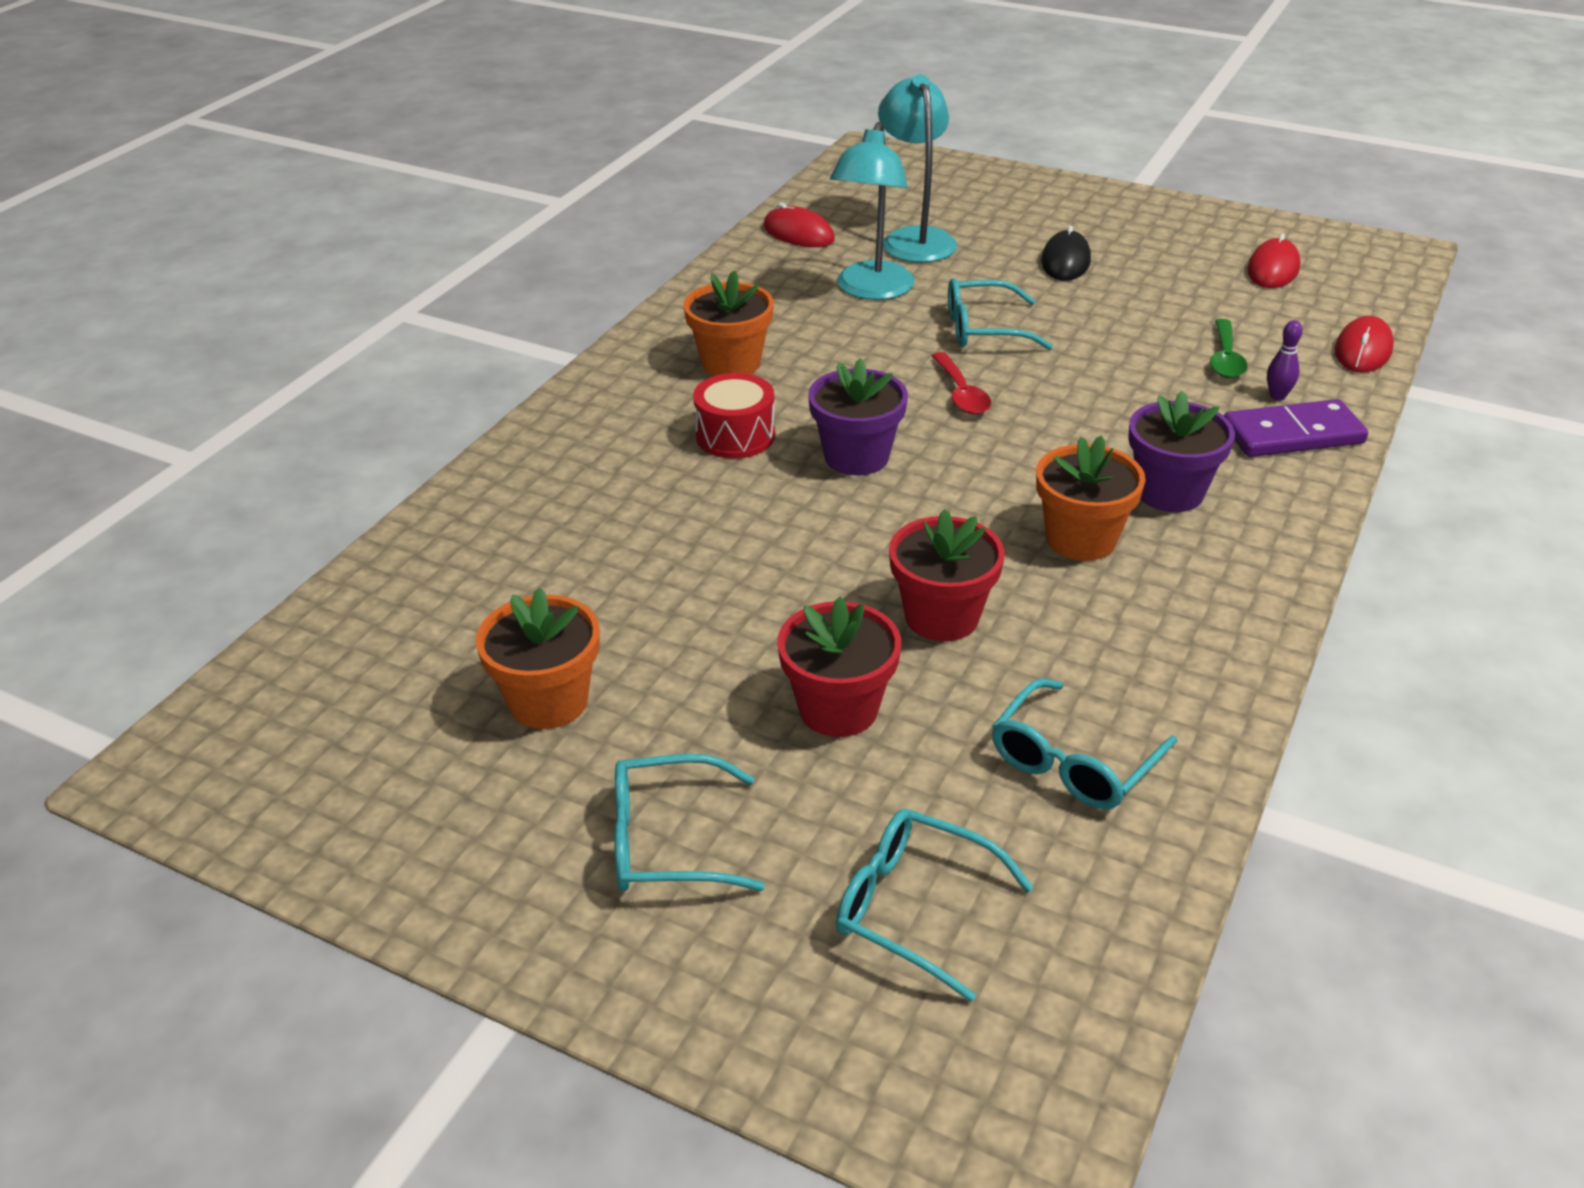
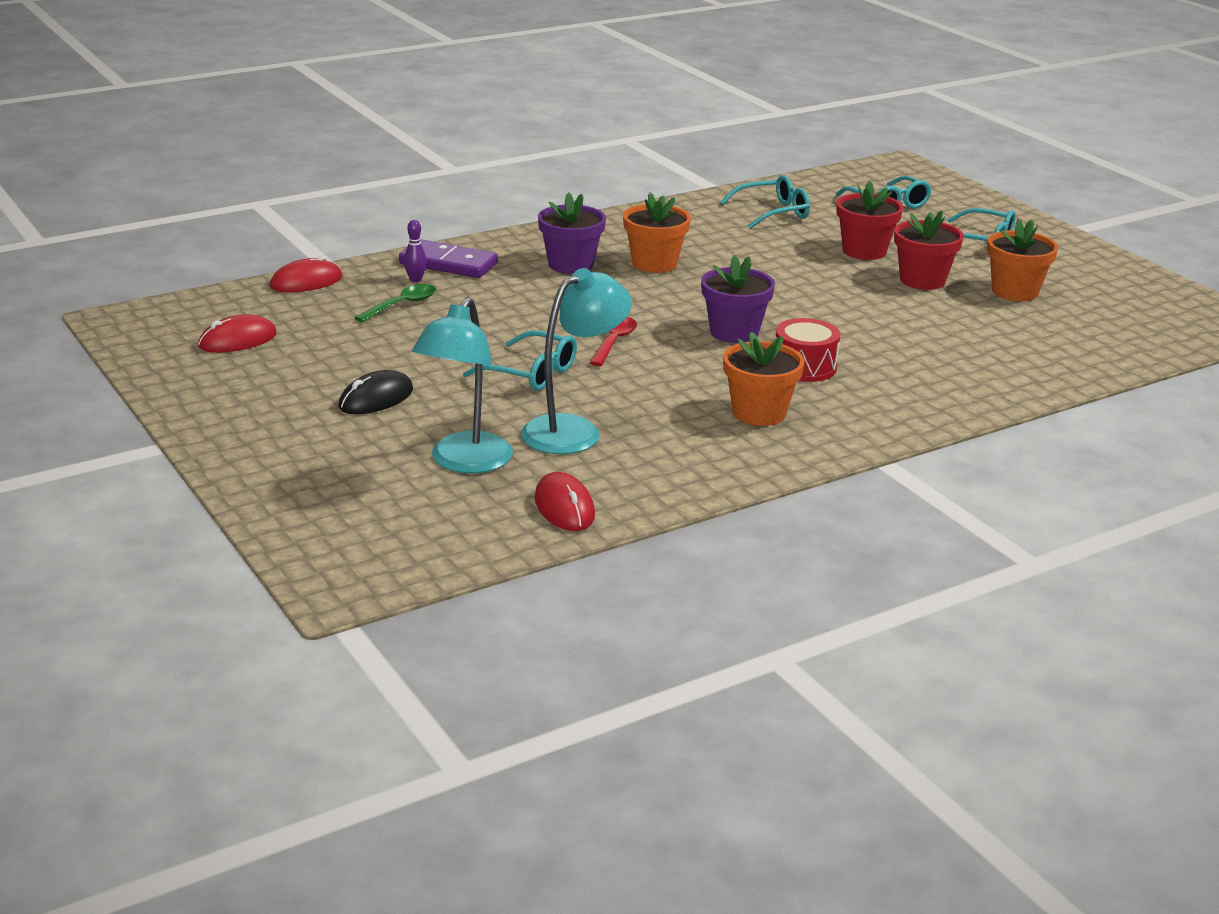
camera: 150 degrees left, 10 degrees down
red flower pot [889,509,1005,641] -> red flower pot moved to [894,211,964,290]

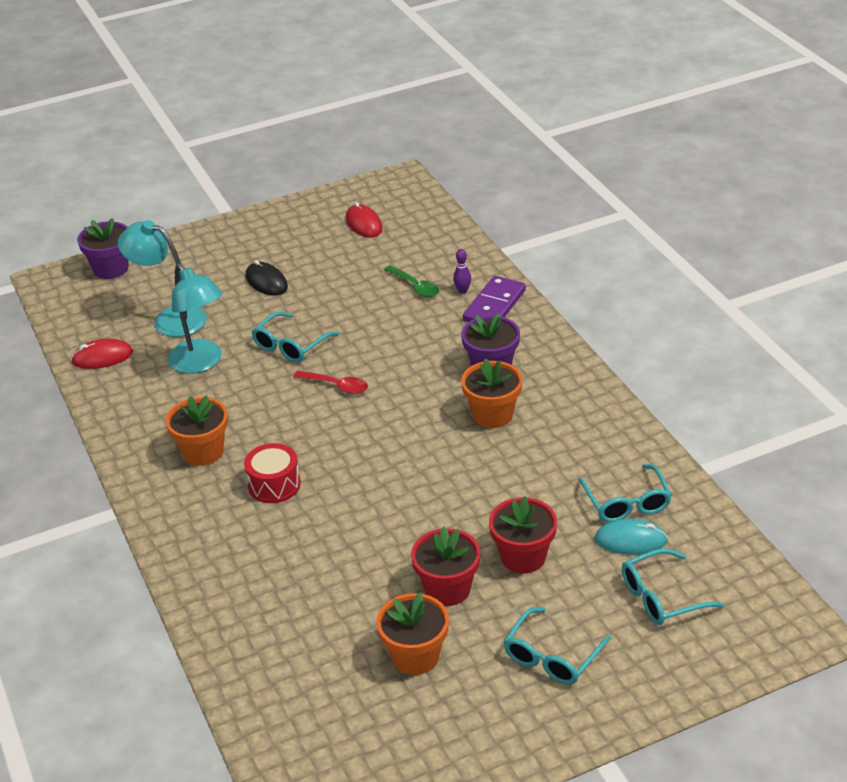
camera: 100 degrees right, 10 degrees up
red mouse [270,255,343,292] -> none
purple flower pot [701,255,775,343] -> purple flower pot moved to [77,218,129,279]
none -> turquoise mouse [594,519,668,555]

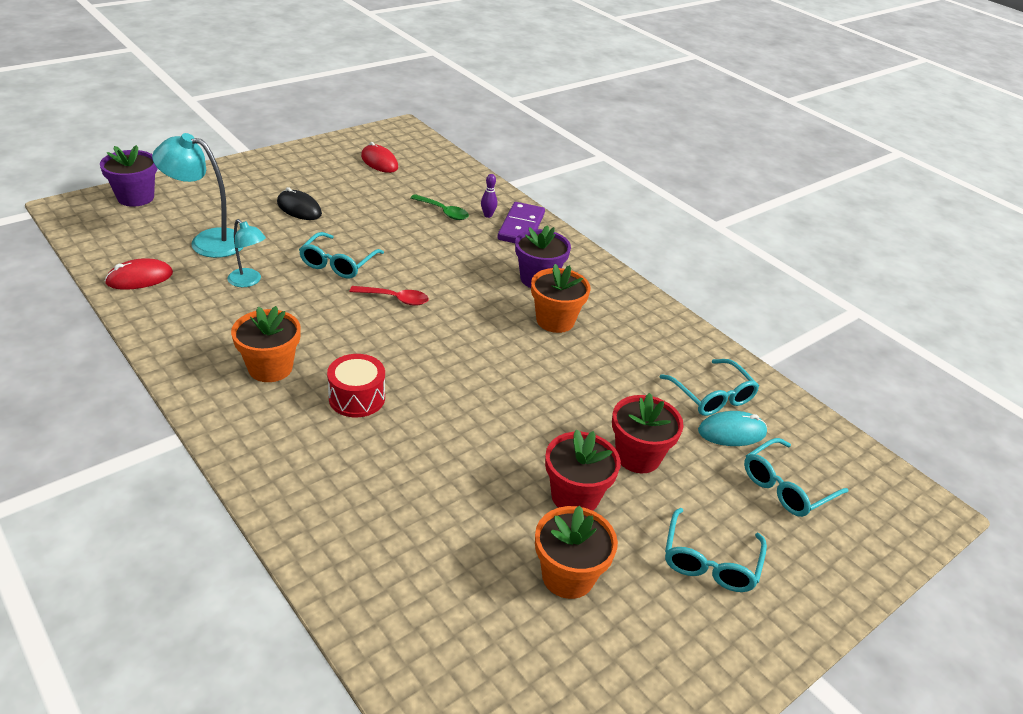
camera: 20 degrees left, 0 degrees up
turquoise lamp [168,263,222,374] -> turquoise lamp [227,219,266,287], size x0.59

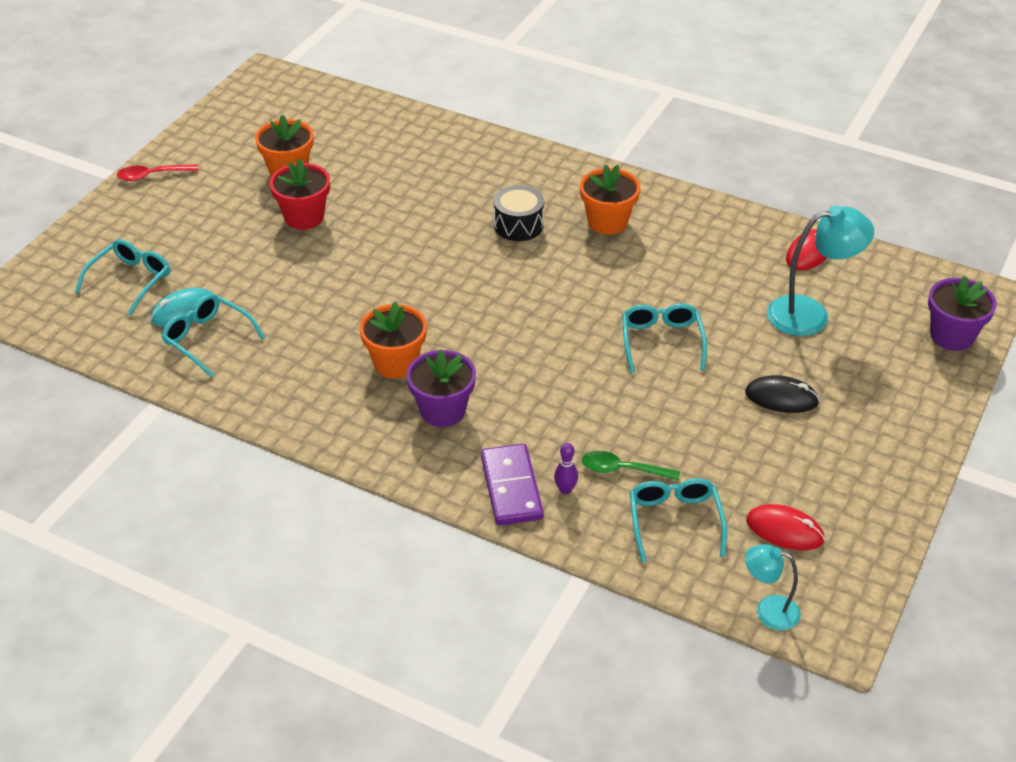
camera: 160 degrees right, 5 degrees up
turquoise lamp [227,219,266,287] -> turquoise lamp moved to [745,544,801,631]
red drum [327,354,385,417] -> black drum [494,185,544,241]
red spoon [349,286,429,306] -> red spoon moved to [117,164,198,181]
red flower pot [612,393,684,473] -> none
turquoise glasses [665,508,767,592] -> turquoise glasses moved to [630,478,727,563]

